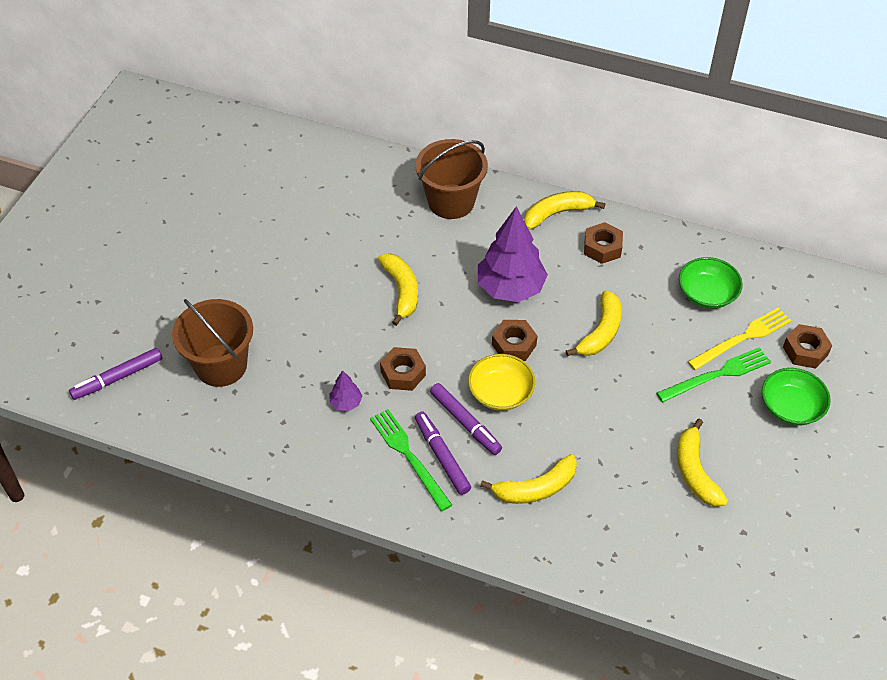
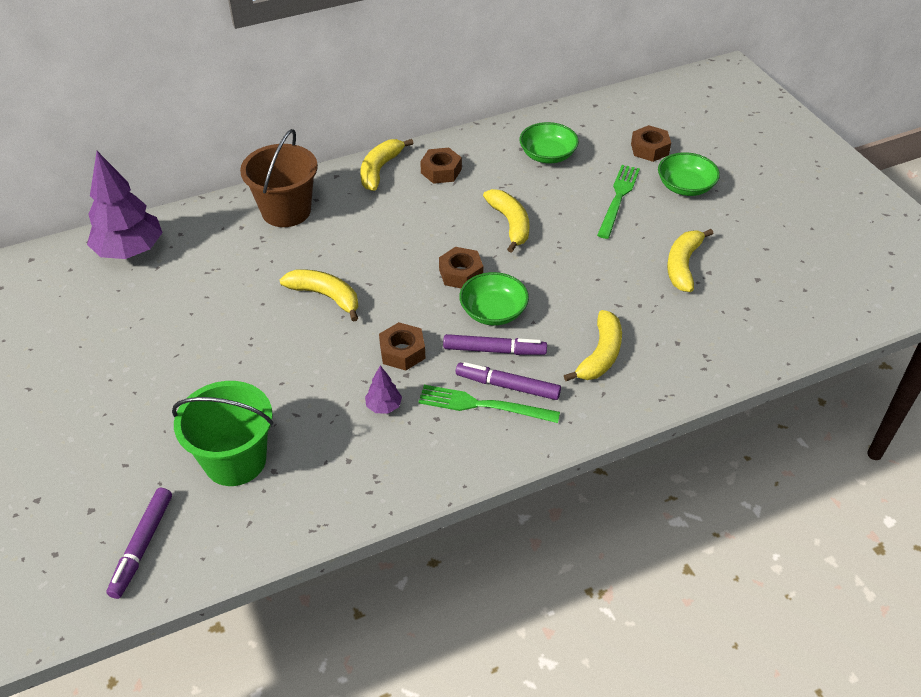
camera: 45 degrees left, 5 degrees down
brown bucket [172,299,253,387] -> green bucket [172,381,273,486]
yellow bowl [468,354,535,411] -> green bowl [459,272,529,326]
purple tree [478,206,548,302] -> purple tree moved to [87,151,163,259]
yellow banana [677,419,728,507] -> yellow banana turned 75 degrees clockwise [667,229,713,292]
yellow fork [688,308,791,370] -> none

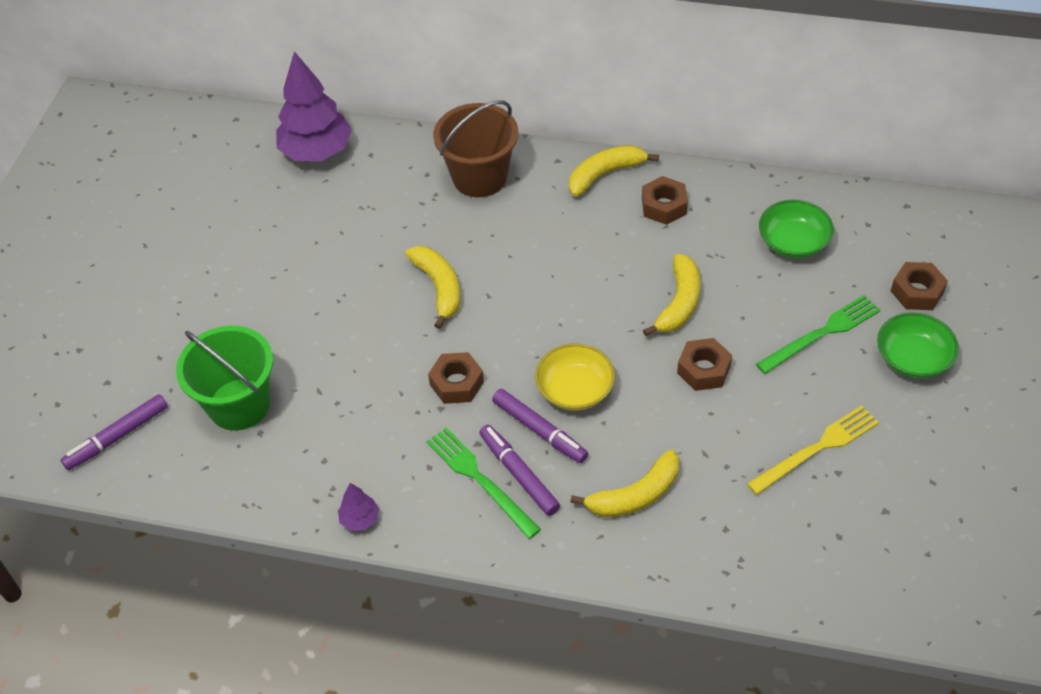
camera: 40 degrees right, 5 degrees up
purple tree [365,365,402,413] -> purple tree moved to [338,483,379,531]
brown nut [439,247,483,288] -> brown nut moved to [677,338,732,391]
green bowl [459,272,529,326] -> yellow bowl [535,344,615,411]
yellow banana [667,229,713,292] -> yellow fork [747,406,879,495]

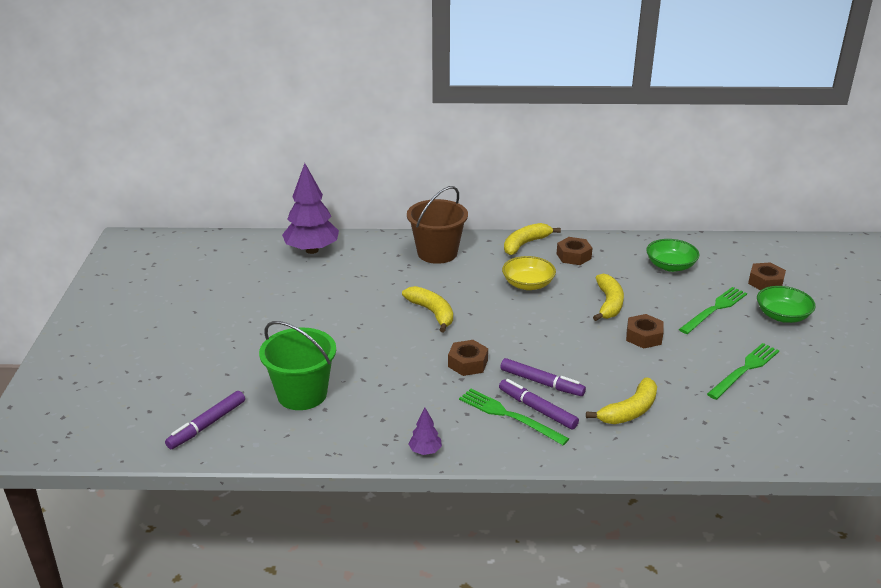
camera: 15 degrees left, 20 degrees down
yellow bowl [535,344,615,411] -> yellow bowl moved to [502,256,556,290]
yellow fork [747,406,879,495] -> green fork [707,343,779,400]

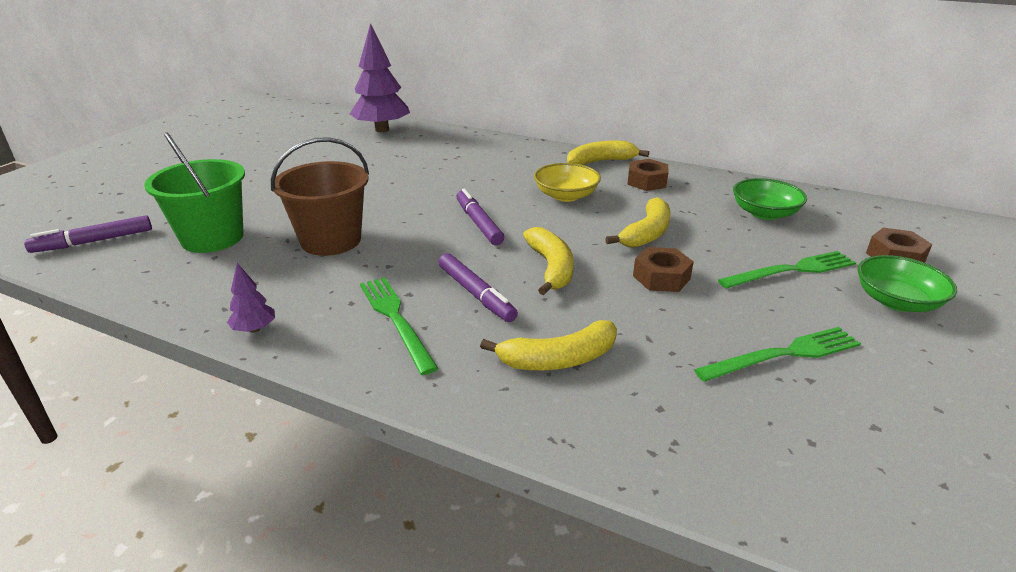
camera: 25 degrees right, 0 degrees up
yellow banana [402,286,453,332] -> yellow banana moved to [523,227,574,295]
brown bucket [407,186,468,264] -> brown bucket moved to [271,137,369,256]
brown nut [448,340,488,376] -> none
purple marker [499,379,579,430] -> purple marker moved to [457,189,504,245]

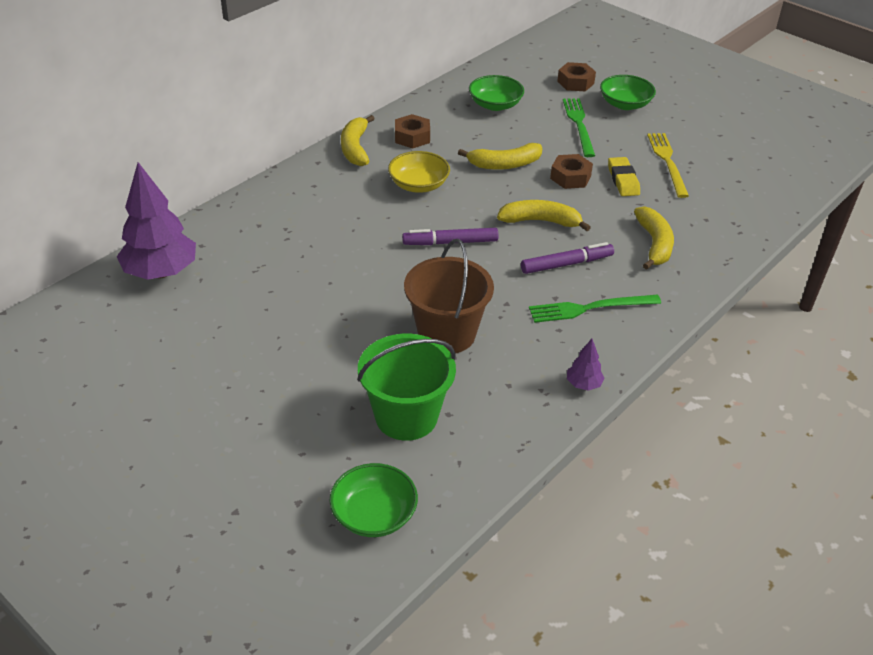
camera: 75 degrees left, 10 degrees up
purple marker [24,215,152,253] -> green bowl [329,463,418,537]
yellow banana [605,197,670,248] -> yellow banana turned 120 degrees clockwise [458,143,542,170]
green fork [694,327,861,382] -> yellow fork [647,133,689,198]
none -> yellow eraser [608,157,640,196]

